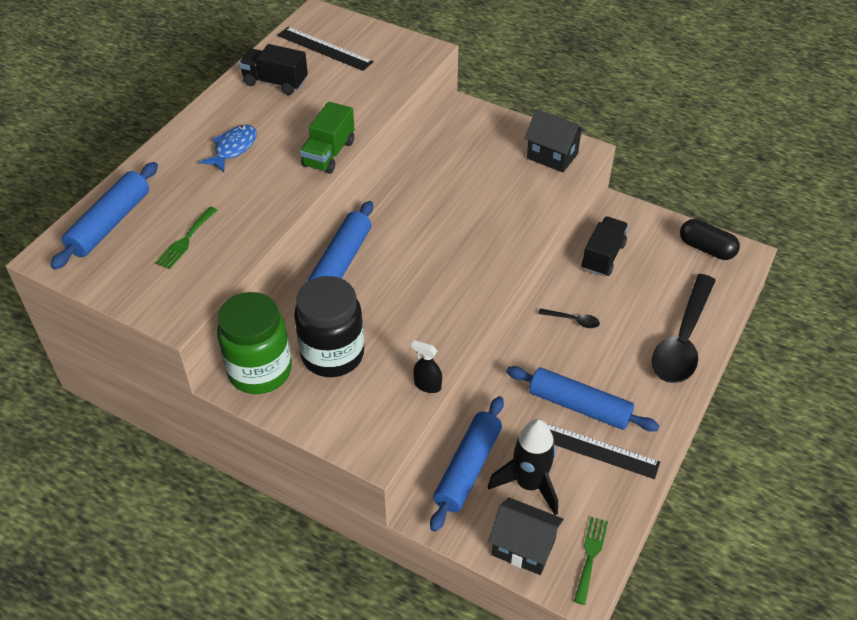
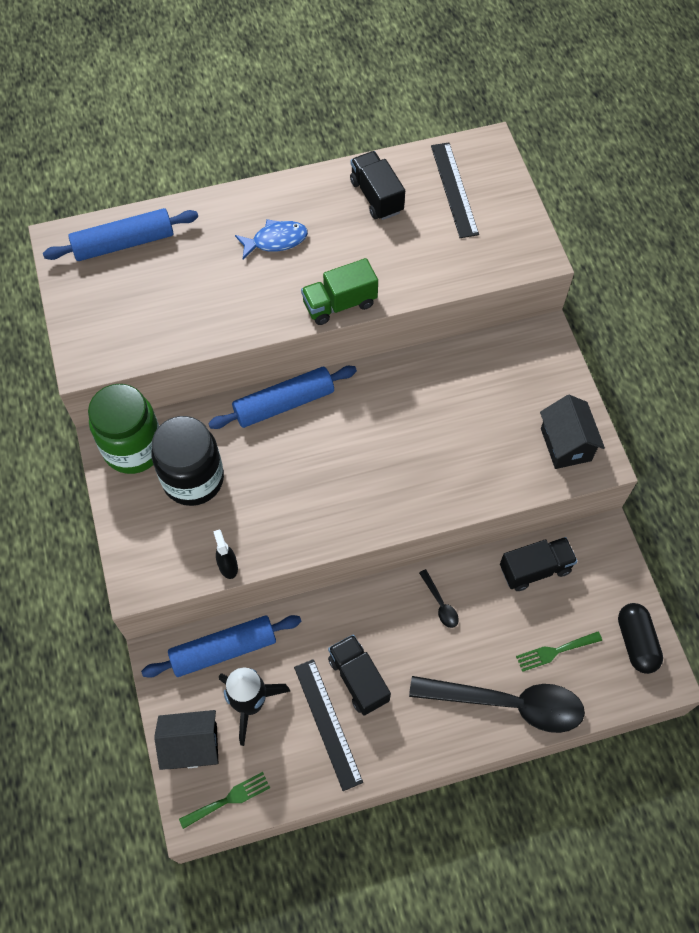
camera: 45 degrees right, 15 degrees up
green fork [155,207,217,269] -> green fork moved to [516,632,602,672]
black house [488,497,564,575] -> black house turned 75 degrees counterclockwise [154,710,218,770]
blue rolling pin [506,366,660,432] -> black truck [328,634,391,715]
black spoon [652,274,716,383] -> black spoon turned 150 degrees counterclockwise [409,676,585,733]

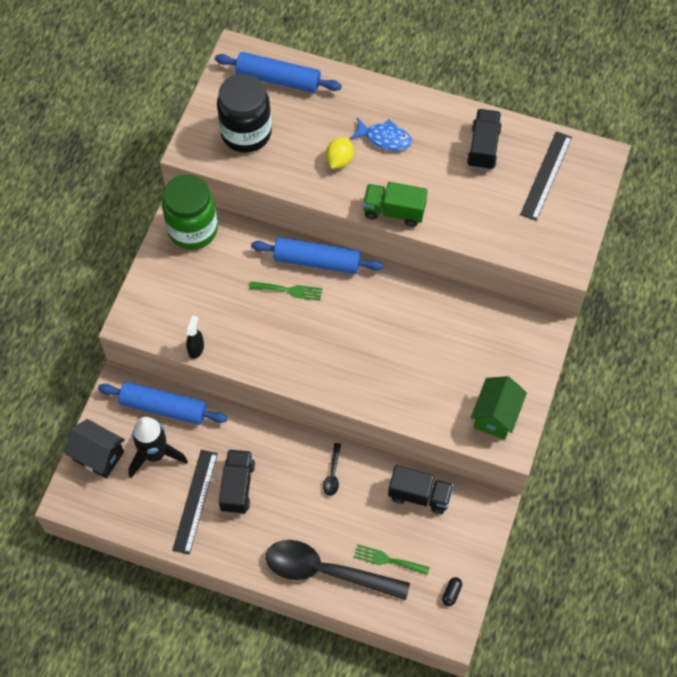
camera: 35 degrees right, 0 degrees up
black jar [152,416,224,506] -> black jar moved to [217,74,272,153]
green fork [179,772,270,829] -> green fork moved to [249,282,322,301]
black spoon [409,676,585,733] -> black spoon turned 150 degrees clockwise [266,540,410,600]
black house [540,395,605,469] -> green house [471,376,527,439]
black capsule [618,603,663,674] -> black capsule [442,577,462,606], size x0.49
none -> yellow lemon [326,137,354,169]

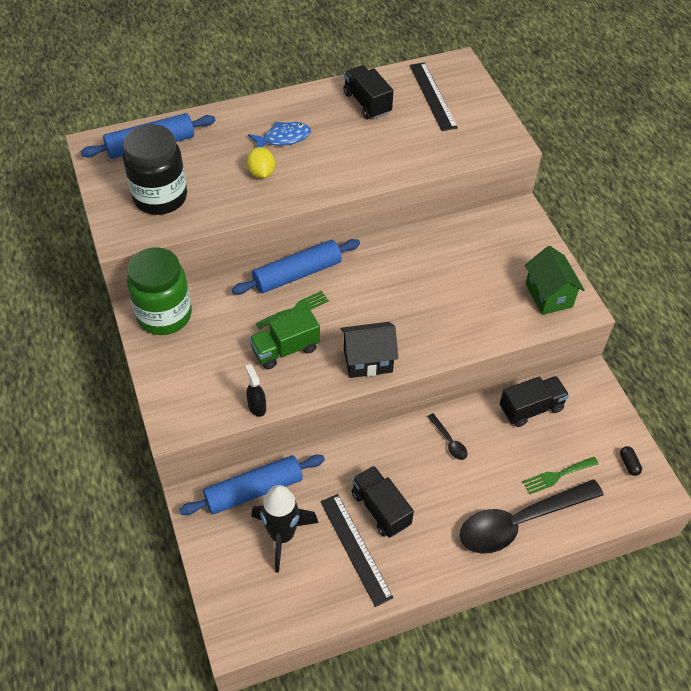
camera: 40 degrees left, 10 degrees down
black house [64,419,125,478] -> black house moved to [341,322,398,378]
green truck [363,182,427,227] -> green truck moved to [249,307,320,369]

